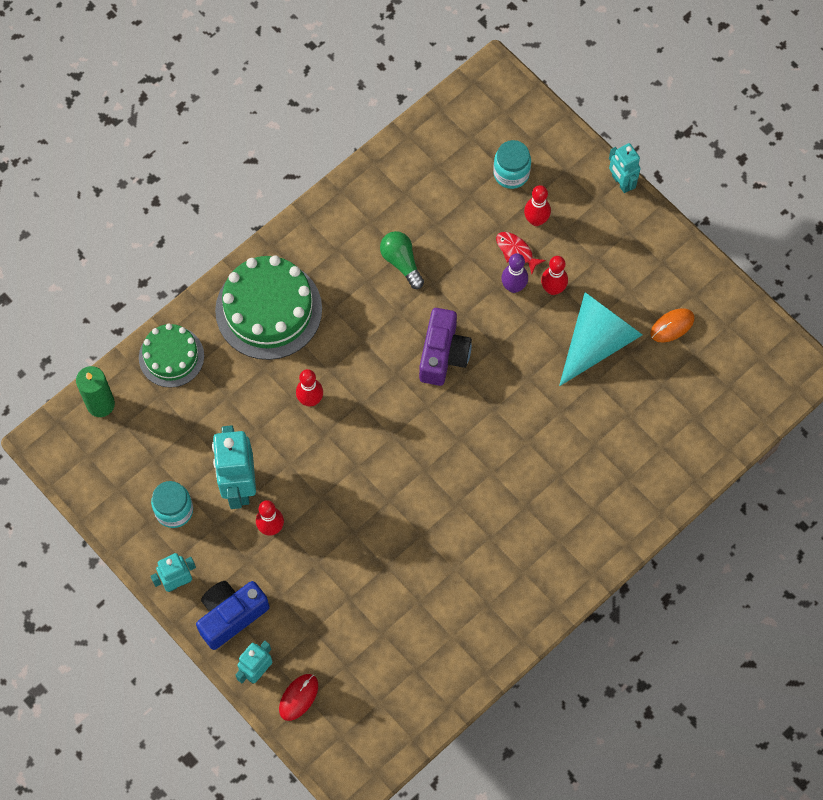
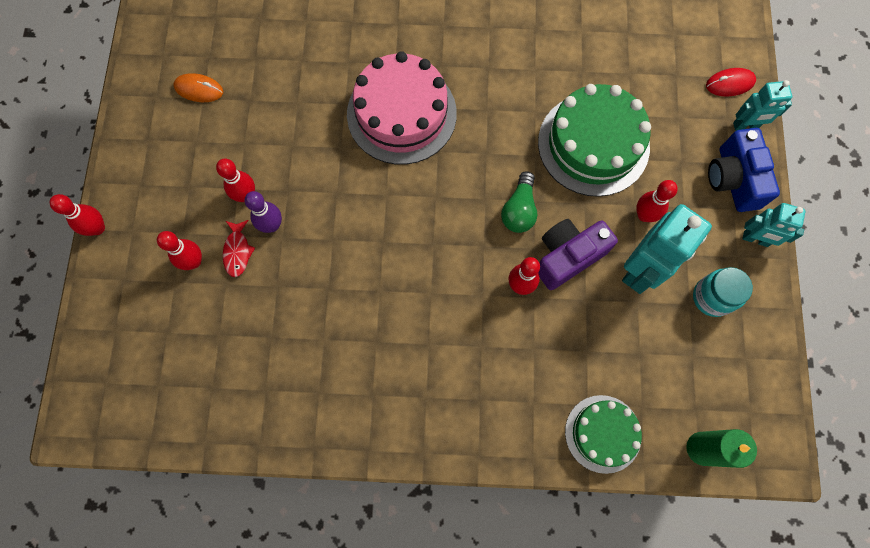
camera: 135 degrees left, 5 degrees up
blue camera [196,581,270,650] -> blue camera turned 75 degrees clockwise [708,128,780,212]
green cake [215,256,322,360] -> green cake moved to [538,84,651,197]
green light bulb [380,231,424,289] -> green light bulb moved to [501,171,537,233]
purple camera [419,308,472,386] -> purple camera moved to [538,219,618,290]
turquoise jar [493,140,531,189] -> none
turquoise cone [559,292,642,386] -> none
turquoise robot [609,143,641,193] -> red bowling pin [50,194,105,236]
none -> pink cake [347,51,457,165]

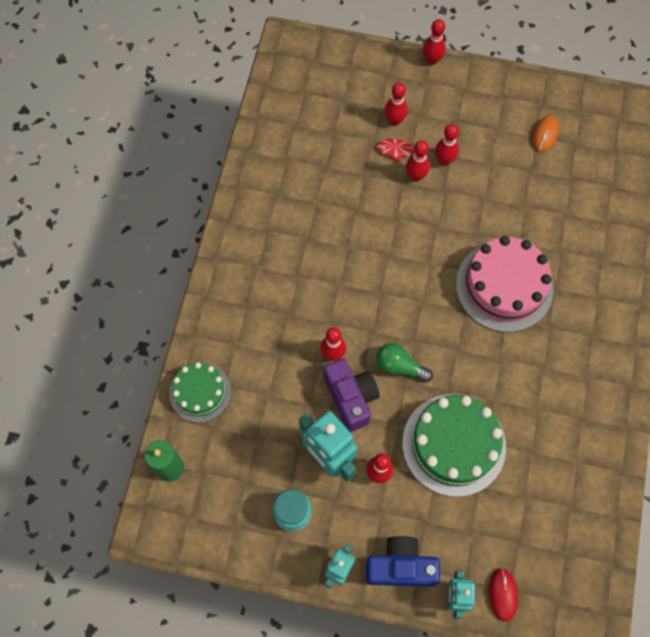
camera: 100 degrees right, 5 degrees down
purple bowling pin [245,191,282,233] -> red bowling pin [406,140,430,181]

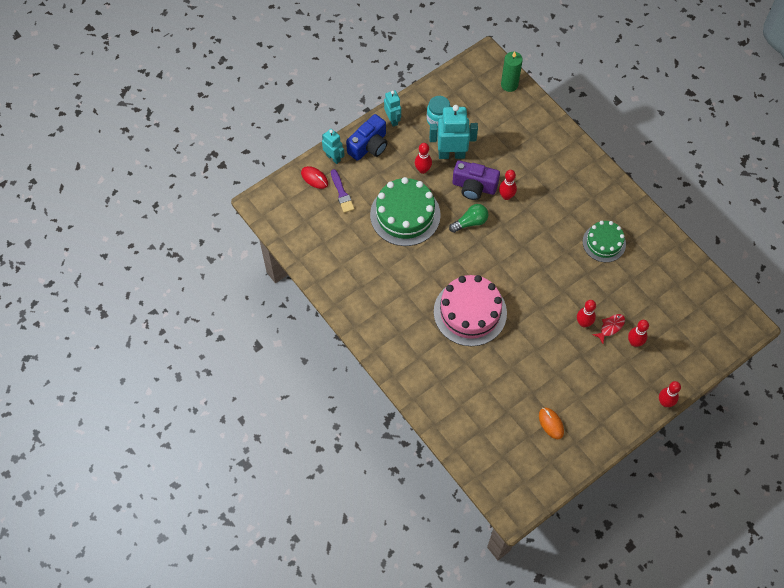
camera: 130 degrees right, 5 degrees down
green cake [169,362,231,423] -> green cake moved to [583,221,626,262]
red bowling pin [435,124,459,166] -> none
none -> purple brush [331,169,354,213]

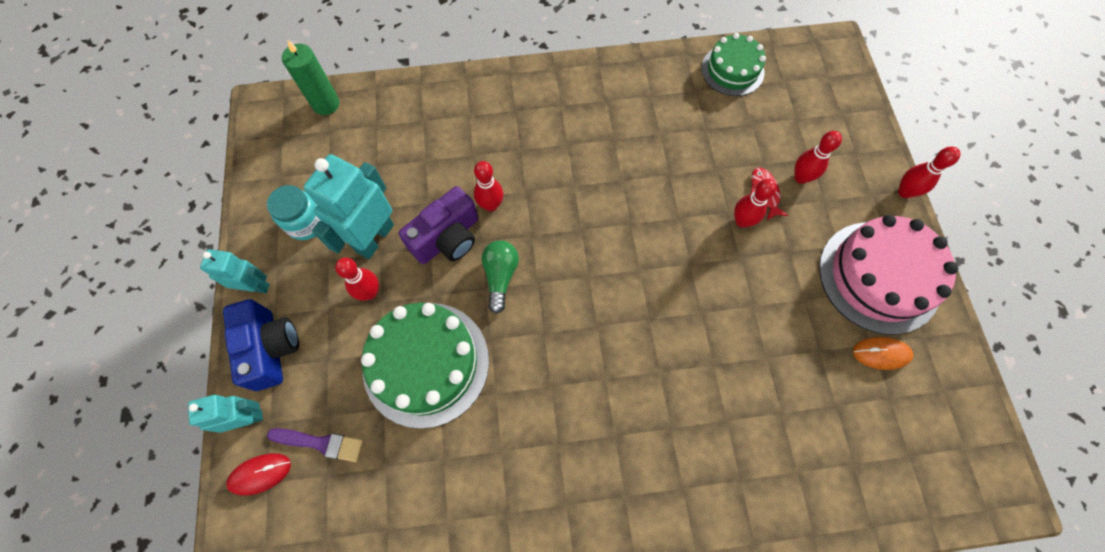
camera: 60 degrees left, 5 degrees up
pink cake [434,275,507,346] -> pink cake moved to [819,215,958,335]
green cake [583,221,626,262] -> green cake moved to [701,33,766,96]

